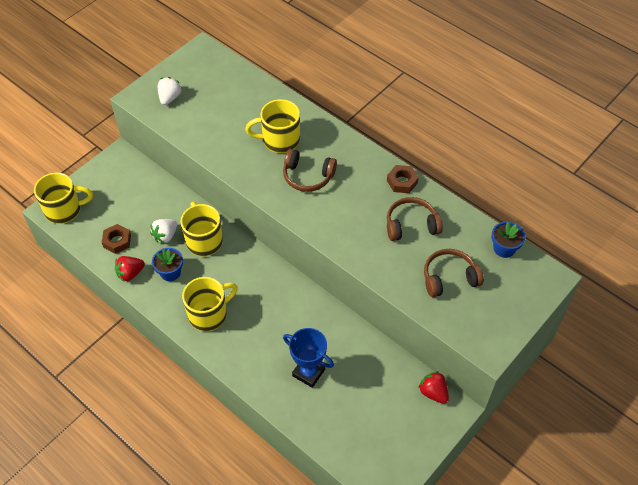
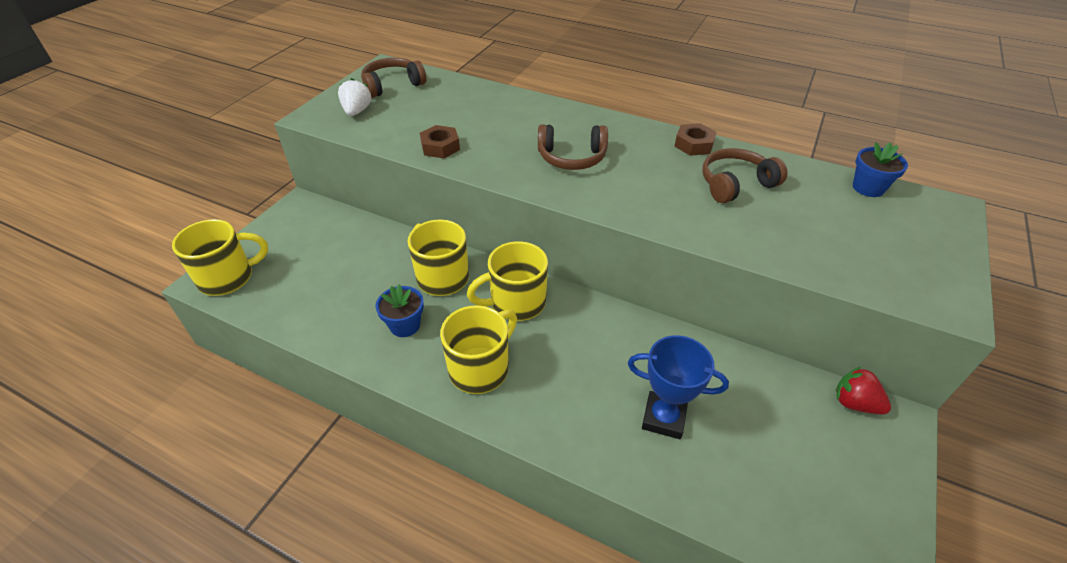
camera: 15 degrees left, 10 degrees down
brown nut [102,224,131,254] -> brown nut moved to [420,125,460,158]
red strawberry [115,256,145,282] -> none
white strawberry [150,219,177,243] -> none
yellow mug [245,99,300,153] -> yellow mug moved to [467,241,548,321]
brown headphones [424,249,484,297] -> brown headphones moved to [361,58,426,98]

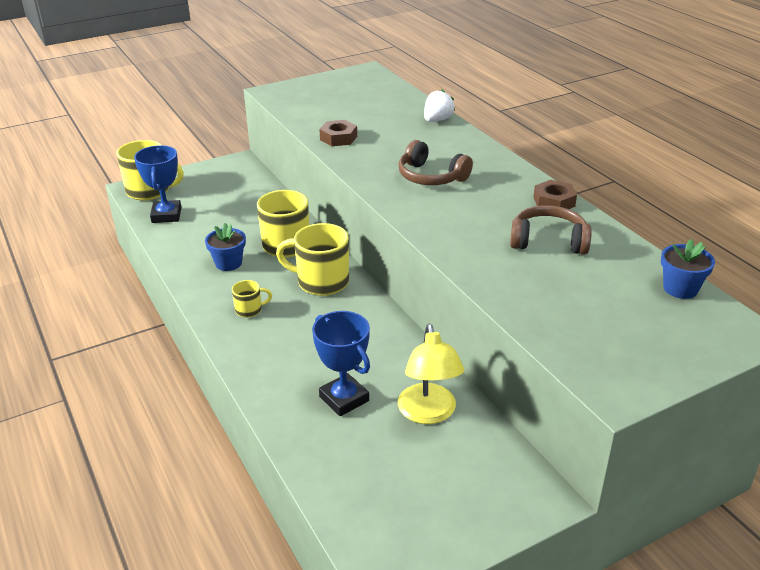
camera: 35 degrees right, 10 degrees down
white strawberry [338,78,371,116] -> white strawberry moved to [424,90,455,122]
brown headphones [361,58,426,98] -> none
yellow mug [440,305,517,394] -> yellow mug [232,280,272,318], size x0.50
red strawberry [836,367,891,414] -> none
none -> blue trophy [134,145,181,223]
none -> yellow lamp [398,324,464,424]

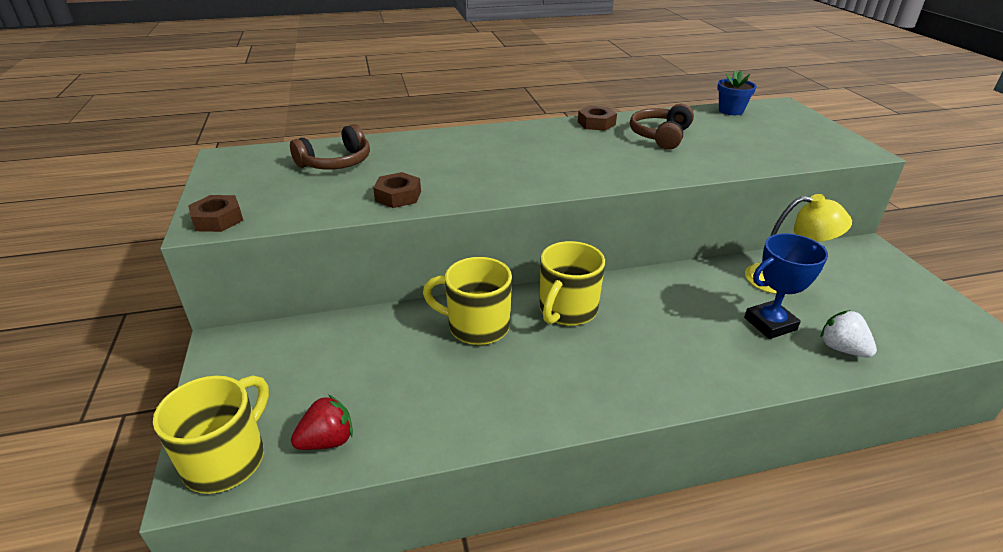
camera: 75 degrees left, 0 degrees up
blue trophy [134,145,181,223] -> red strawberry [291,395,353,450]
blue flower pot [205,223,246,271] -> none
yellow mug [232,280,272,318] -> none
brown headphones [399,140,473,185] -> brown headphones moved to [290,124,370,170]
white strawberry [424,90,455,122] -> white strawberry moved to [820,310,877,357]
none -> brown nut [188,195,243,232]

